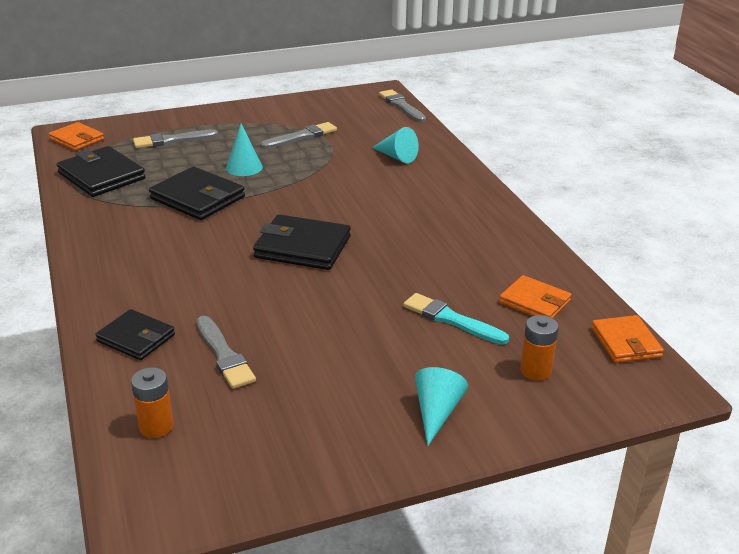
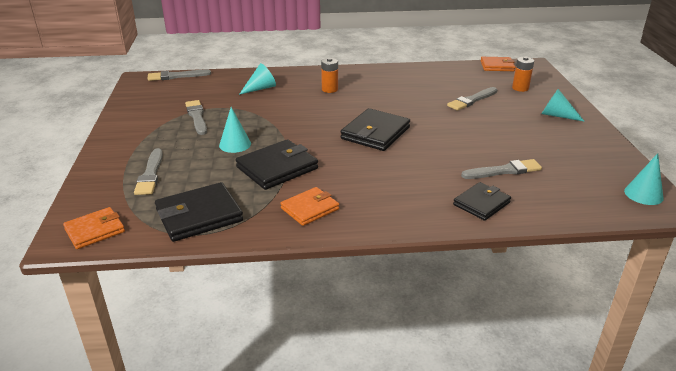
camera: 75 degrees left, 0 degrees up
orange battery [131,367,174,438] -> orange battery moved to [321,58,338,93]
turquoise brush [403,293,509,345] -> grey brush [447,87,497,111]
orange wallet [499,275,571,318] -> orange wallet moved to [280,187,339,226]
none -> turquoise cone [624,153,664,205]

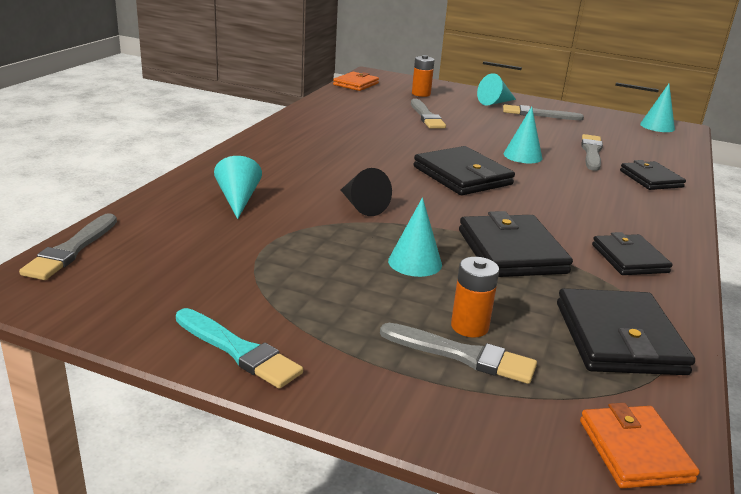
camera: 65 degrees left, 5 degrees down
grey brush [185,100,207,135] -> grey brush moved to [503,105,584,120]
orange wallet [280,187,339,226] -> black wallet [592,232,672,275]
orange battery [321,58,338,93] -> orange battery moved to [451,257,499,338]
none -> turquoise brush [176,308,303,389]
none -> black cone [341,168,392,216]
none -> turquoise cone [504,107,542,163]

